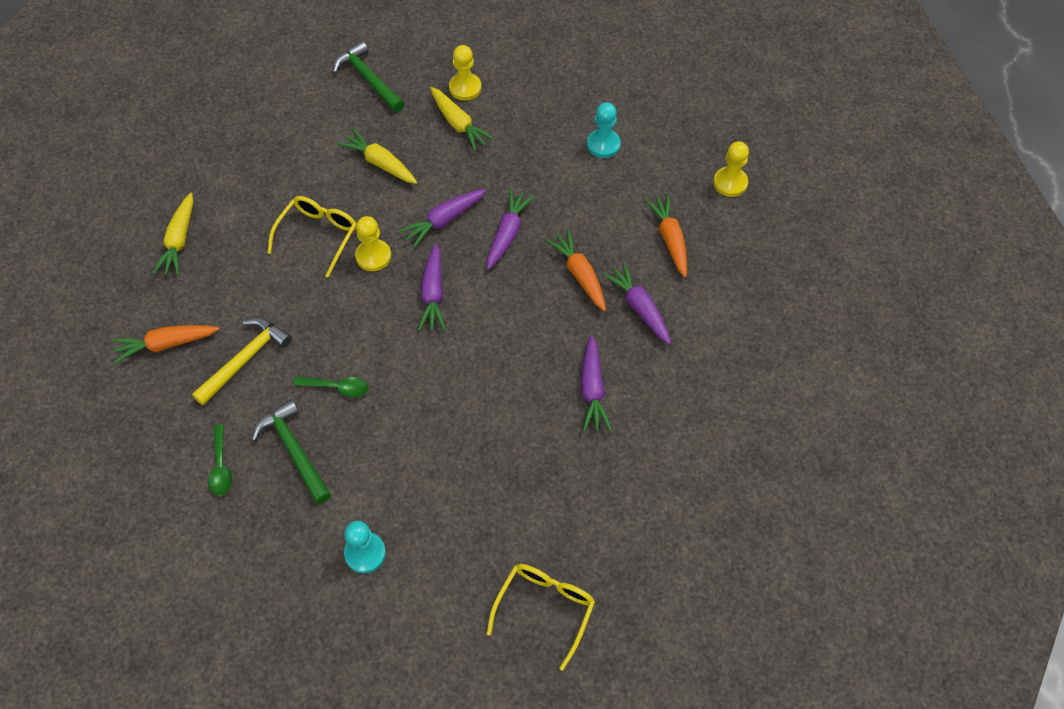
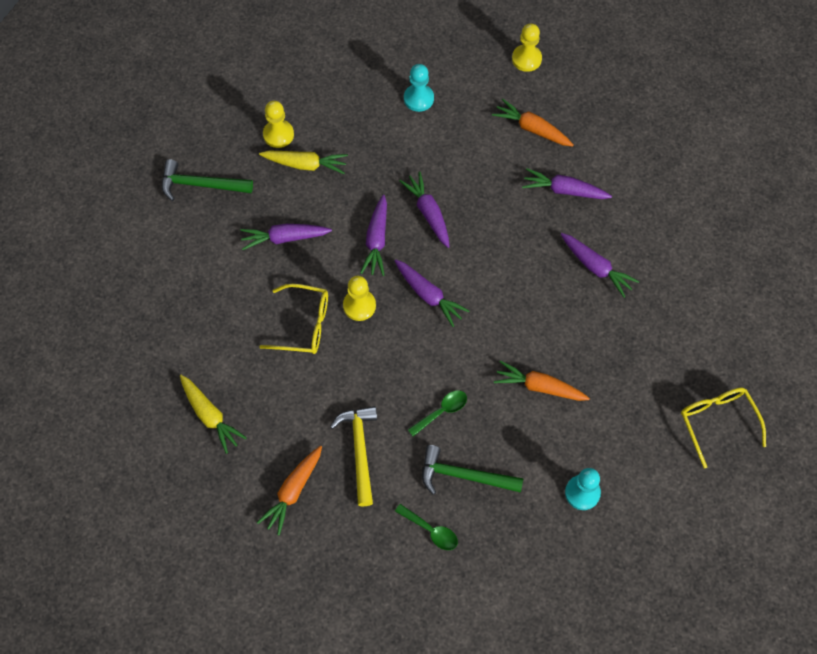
camera: 45 degrees left, 5 degrees up
yellow glasses [267,196,357,278] -> yellow glasses turned 120 degrees clockwise [259,284,328,354]
yellow carrot [337,128,417,184] -> purple carrot [240,224,332,250]
orange carrot [546,229,606,311] -> orange carrot moved to [494,360,590,401]

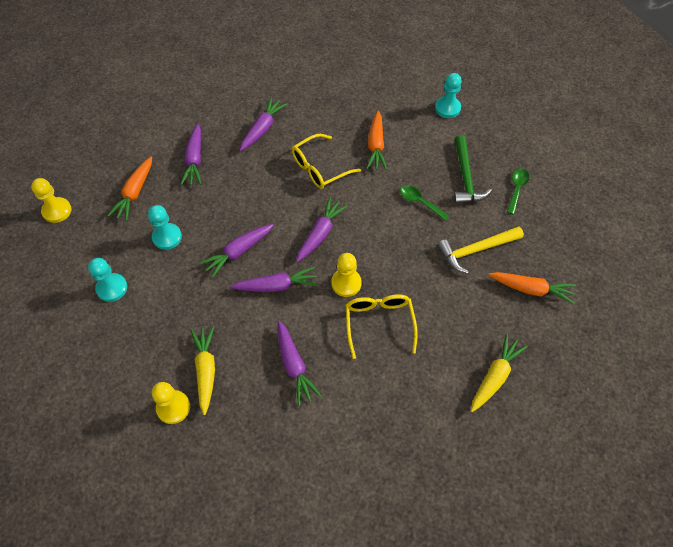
camera: 105 degrees left, 5 degrees down
green hammer [162,159,253,201] -> none
yellow glasses [681,388,766,468] -> yellow glasses moved to [292,134,361,189]
none -> turquoise pawn [148,205,182,250]

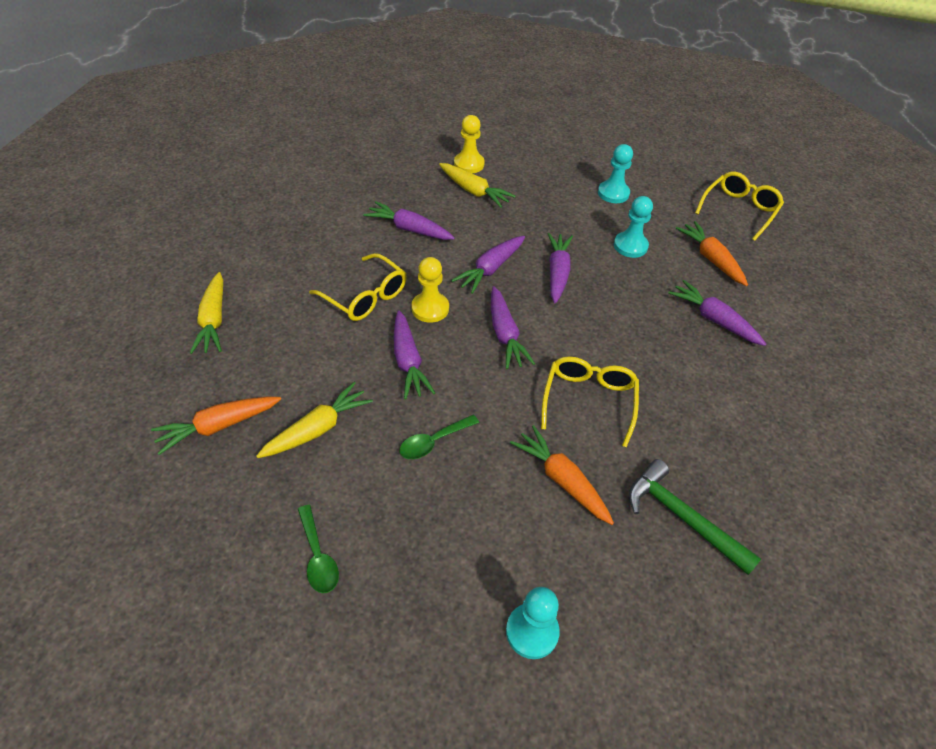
camera: 135 degrees right, 10 degrees down
yellow pawn [31,178,72,223] -> yellow glasses [695,172,784,241]
purple carrot [240,97,288,151] -> purple carrot moved to [394,310,435,399]
green spoon [400,185,449,221] -> green spoon turned 150 degrees clockwise [399,415,479,459]
yellow hammer [437,226,524,274] -> yellow carrot [256,382,373,458]
green hammer [454,135,492,204] -> green hammer moved to [629,459,761,575]

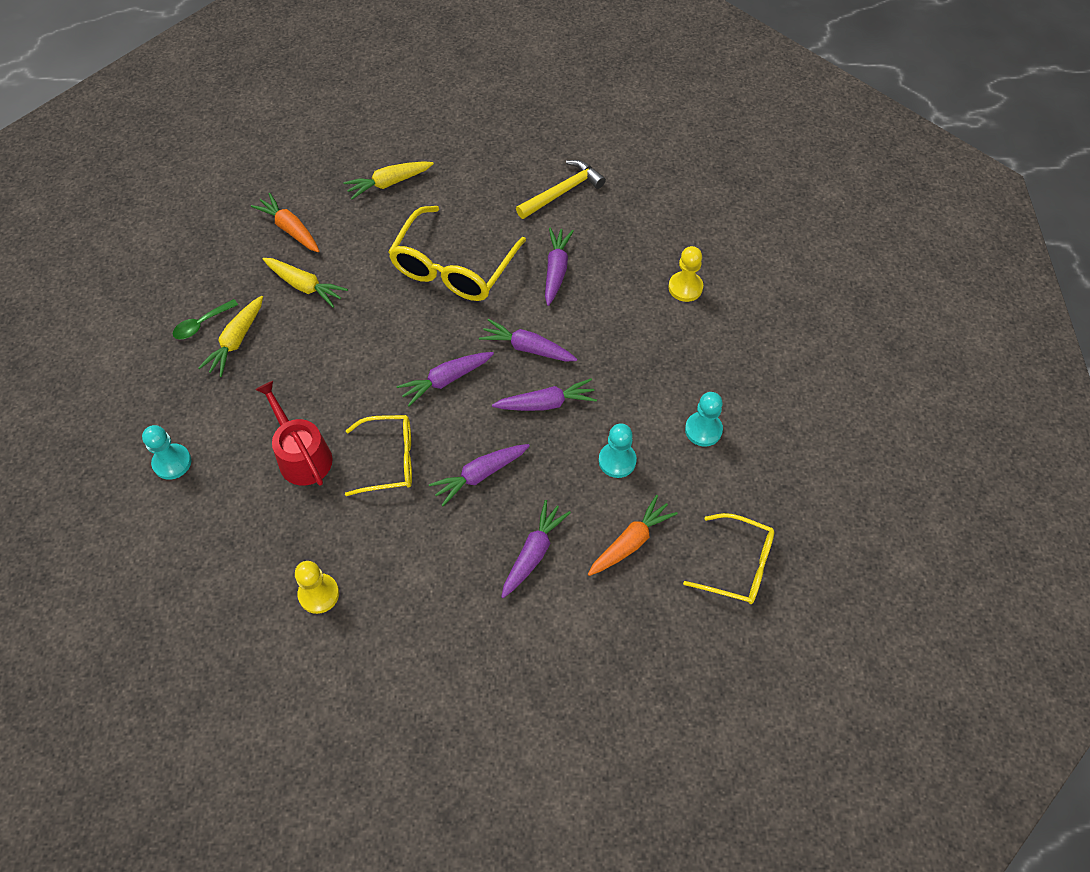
camera: 75 degrees right, 10 degrees up
yellow glasses [309,253,407,321] -> yellow glasses [388,206,526,301], size x1.56
purple carrot [394,310,435,399] -> purple carrot moved to [429,444,530,506]
green spoon [399,415,479,459] -> none
yellow pawn [412,257,449,323] -> yellow pawn moved to [295,561,339,614]
yellow carrot [439,163,515,208] -> yellow carrot moved to [198,296,263,377]
orange carrot [510,425,614,525] -> red watering can [255,381,332,486]
green hammer [629,459,761,575] -> none
none -> yellow hammer [516,160,606,219]

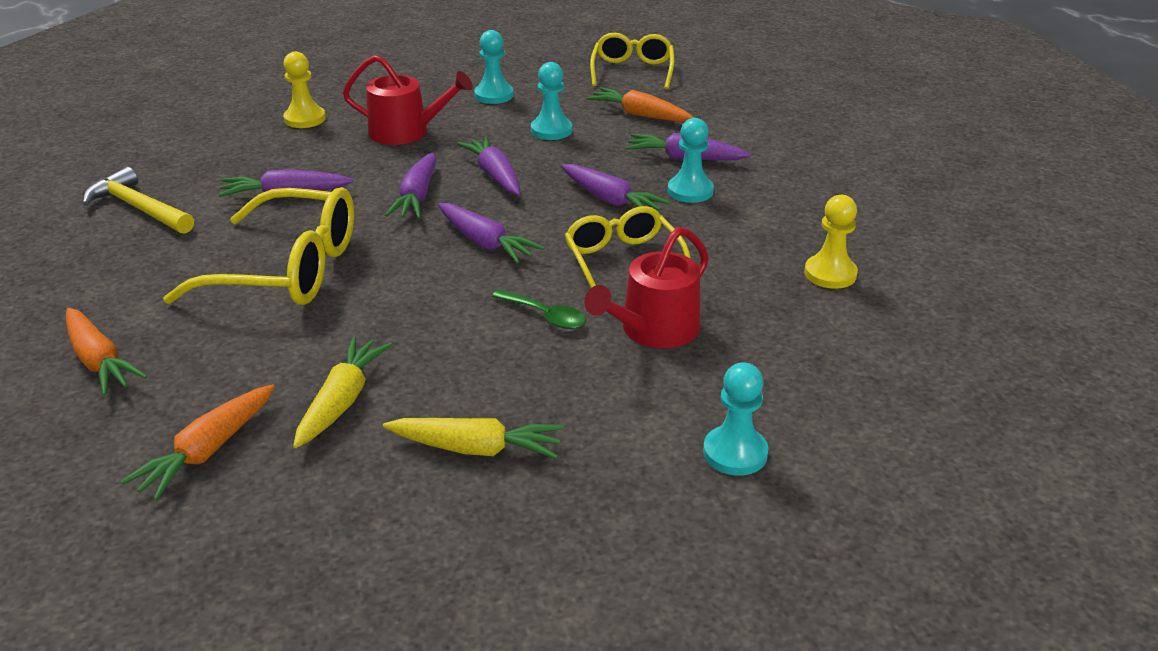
camera: 105 degrees left, 25 degrees down
green spoon [173,299,238,339] -> green spoon moved to [492,289,586,329]
yellow carrot [343,161,434,199] -> orange carrot [66,308,148,396]
none -> red watering can [343,55,473,145]
none -> turquoise pawn [668,118,714,203]

